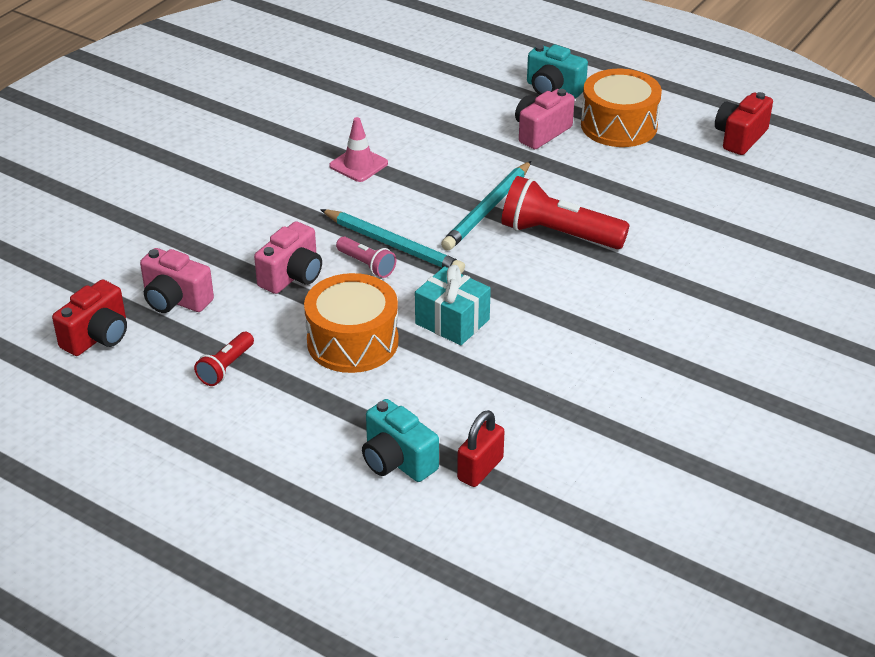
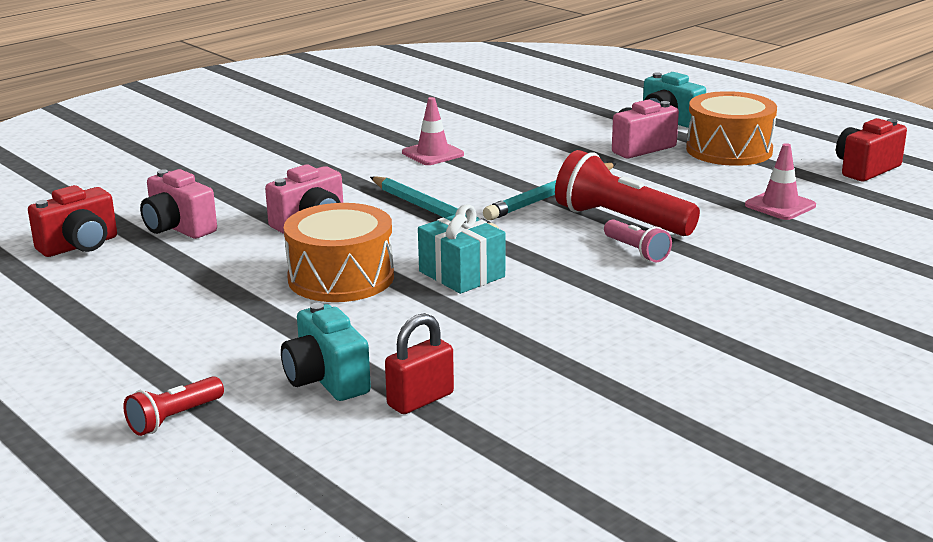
camera: 15 degrees right, 15 degrees down
red flashlight [194,332,254,386] -> red flashlight moved to [123,376,224,436]
pink flashlight [336,237,396,278] -> pink flashlight moved to [604,219,672,262]
none -> pink traffic cone [745,143,816,220]

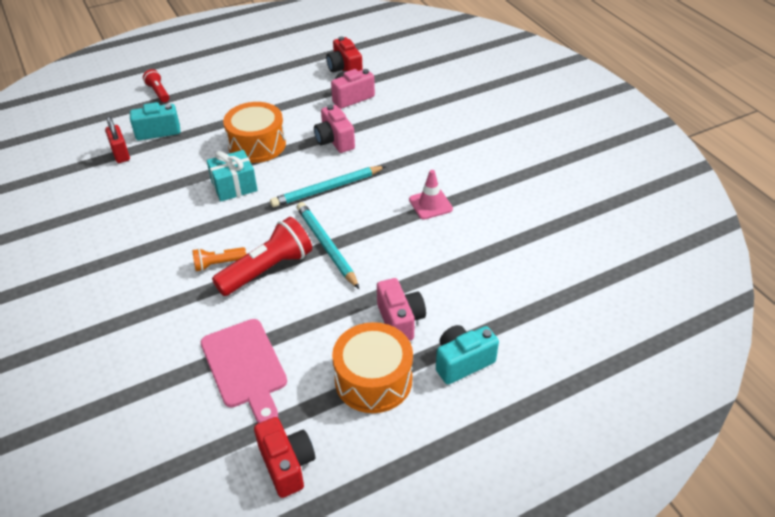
camera: 105 degrees right, 20 degrees up
pink flashlight [604,219,672,262] -> orange flashlight [192,247,247,271]
pink traffic cone [745,143,816,220] -> pink cutting board [201,319,287,423]

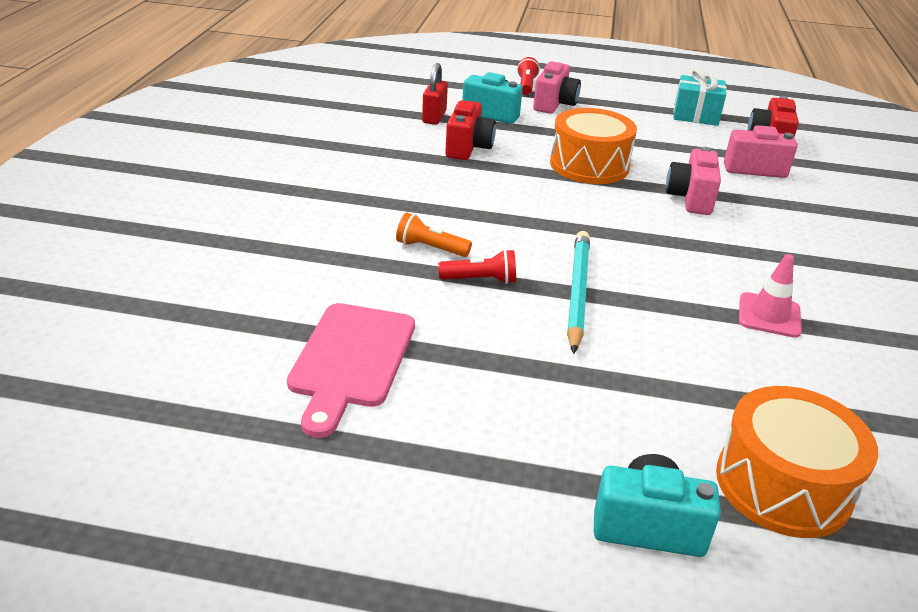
camera: 35 degrees right, 10 degrees down
turquoise gift [207,150,258,201] -> turquoise gift moved to [673,67,727,126]
red flashlight [212,217,312,296] -> red flashlight [438,249,516,284], size x0.53
red camera [254,417,315,498] -> red camera moved to [445,100,496,160]
turquoise pencil [270,166,386,207] -> none
orange drum [332,322,413,413] -> orange drum moved to [716,386,878,538]
pink camera [377,278,426,341] -> pink camera moved to [533,61,581,114]

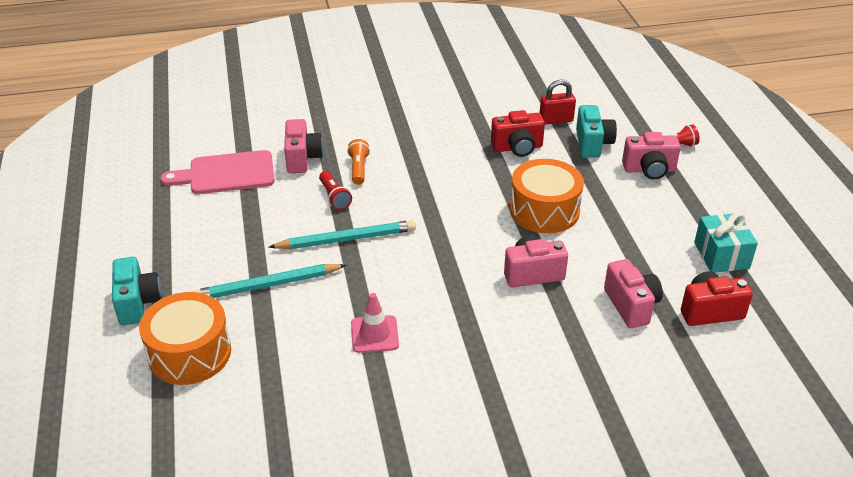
camera: 70 degrees right, 5 degrees up
none -> turquoise pencil [191,264,346,298]
none -> pink camera [284,119,323,173]

